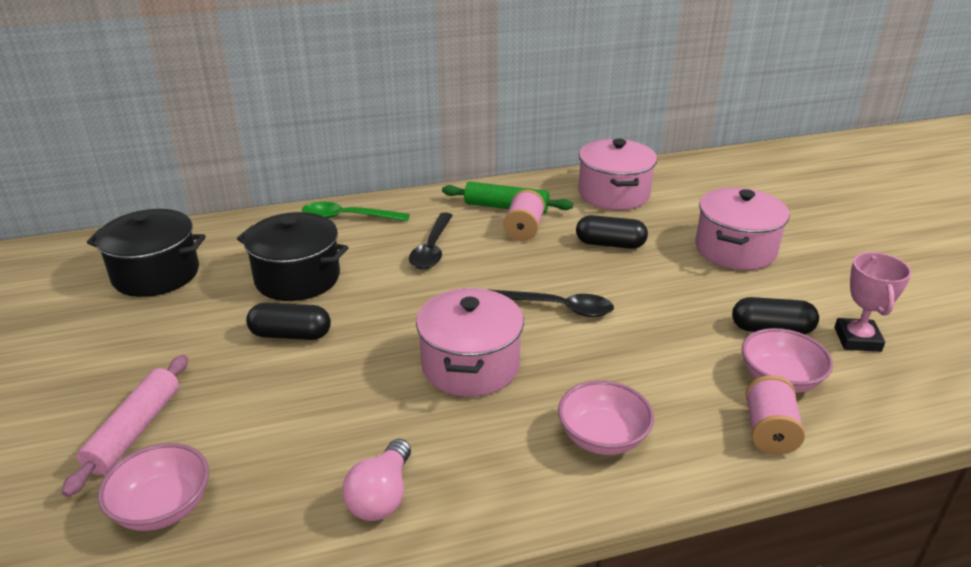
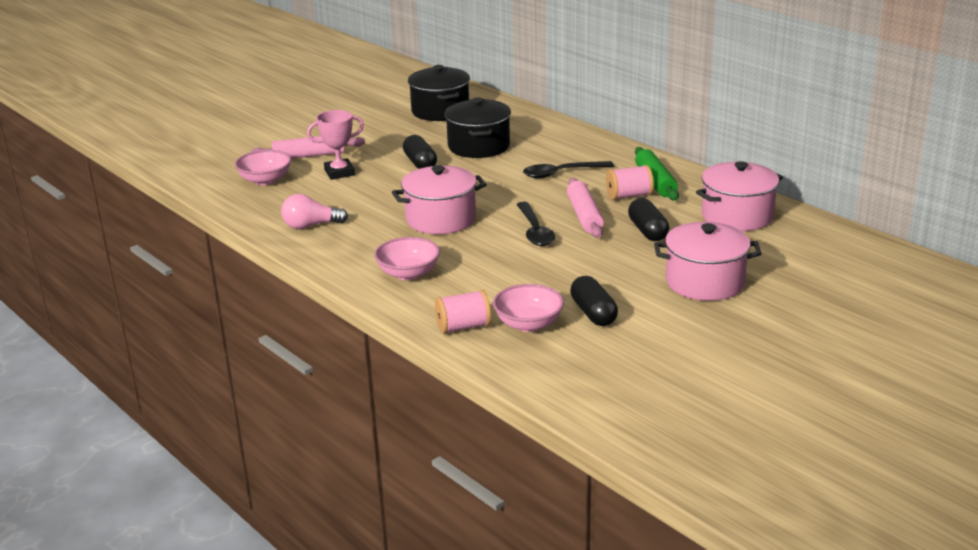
camera: 65 degrees right, 5 degrees down
green spoon [302,202,410,221] -> none
pink trophy [834,252,912,352] -> pink trophy moved to [307,110,364,180]
none -> pink rolling pin [567,178,604,238]

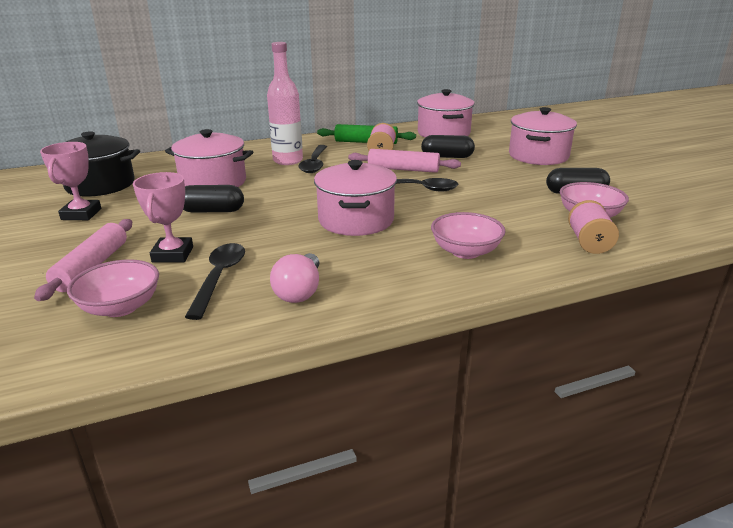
camera: 70 degrees left, 0 degrees up
black pot [444,97,511,158] -> pink pot [165,129,253,187]
none -> pink trophy [40,142,101,220]
none -> black spoon [185,243,245,320]
none -> pink bottle [267,42,303,165]

